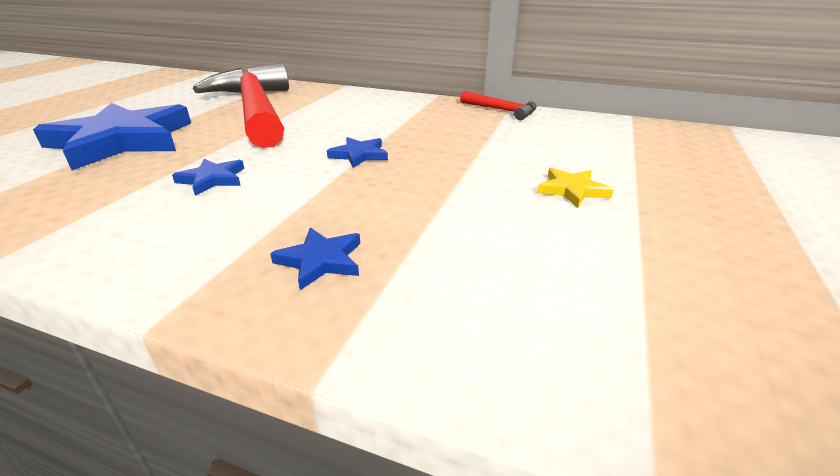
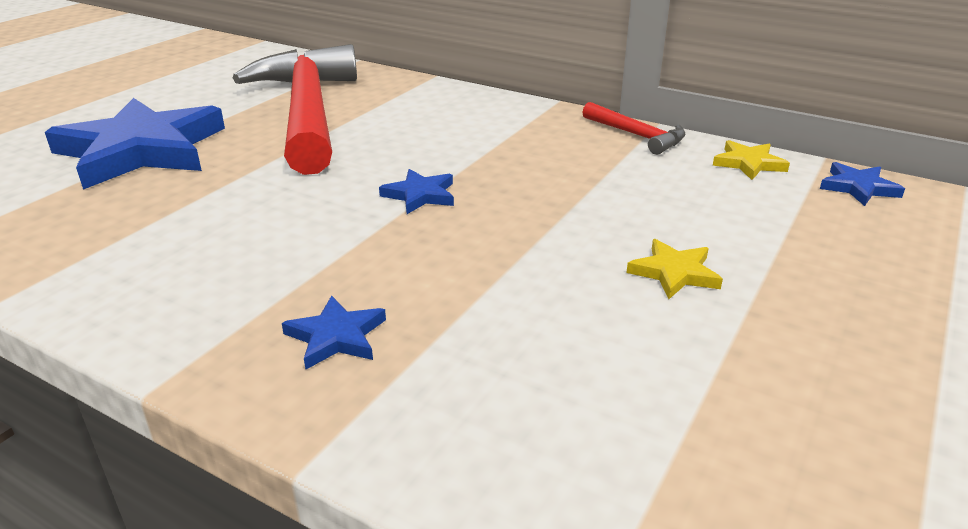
camera: 10 degrees right, 0 degrees up
blue star [172,159,244,196] -> blue star moved to [820,162,905,206]
none -> yellow star [713,140,790,180]

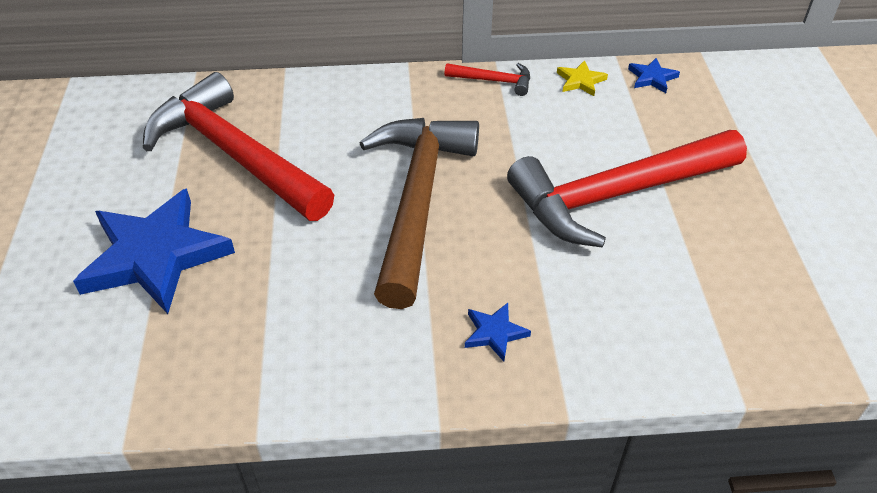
camera: 35 degrees left, 15 degrees up
blue star [379,169,454,214] -> brown hammer [360,118,479,309]
yellow star [626,239,723,299] -> red hammer [507,130,747,248]

